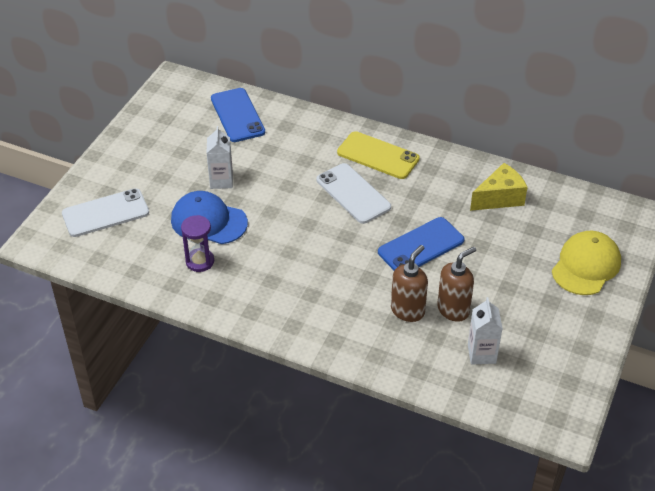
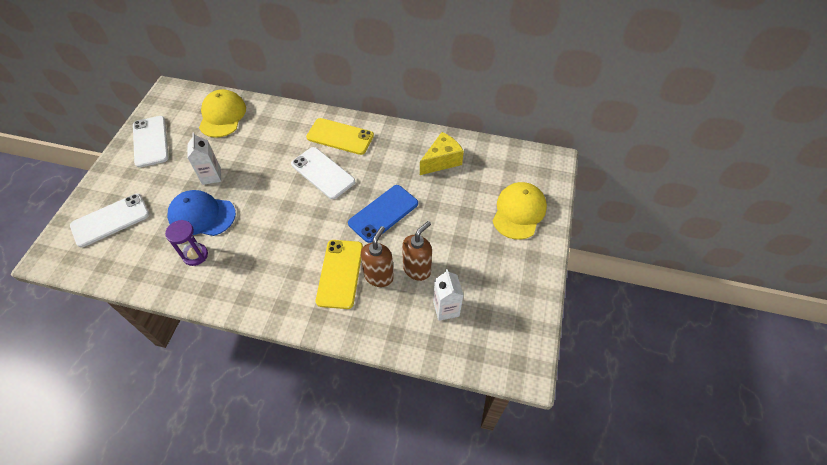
camera: 10 degrees left, 10 degrees up
blue phone [211,88,265,142] -> yellow cap [199,89,246,138]
none -> white phone [133,116,169,168]
none -> yellow phone [316,240,363,309]

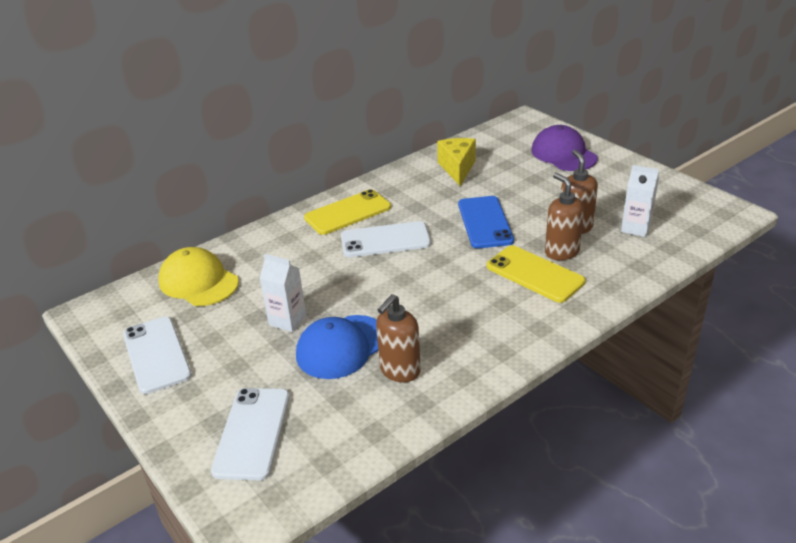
camera: 50 degrees left, 20 degrees down
white phone [133,116,169,168] -> white phone turned 45 degrees clockwise [123,317,192,394]
purple hourglass [165,220,208,266] -> brown soap dispenser [376,294,421,382]
yellow cap [493,182,547,240] -> purple cap [531,125,598,171]

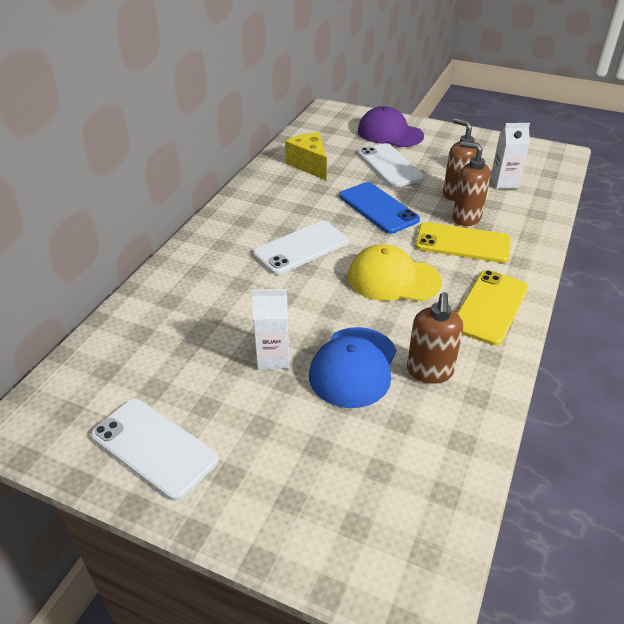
camera: 30 degrees left, 5 degrees up
yellow cap [159,247,239,306] -> yellow cap moved to [348,244,442,301]
white phone [211,388,290,480] -> white phone moved to [358,143,424,187]
yellow phone [304,189,391,235] -> yellow phone moved to [457,270,528,346]

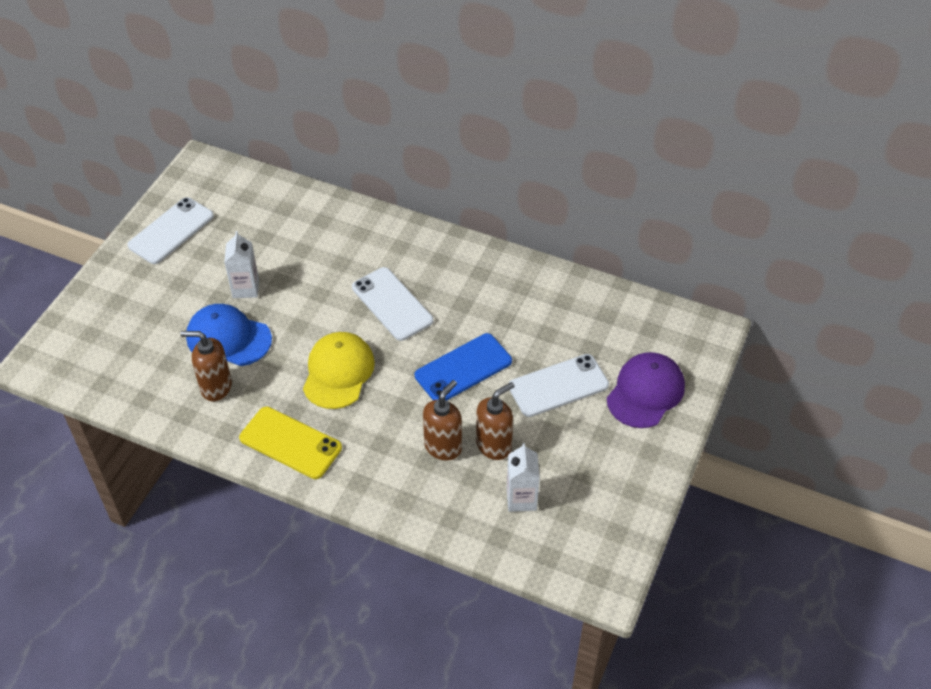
camera: 90 degrees right, 10 degrees up
yellow cheese [285,132,327,180] -> none
yellow phone [415,222,511,263] -> none

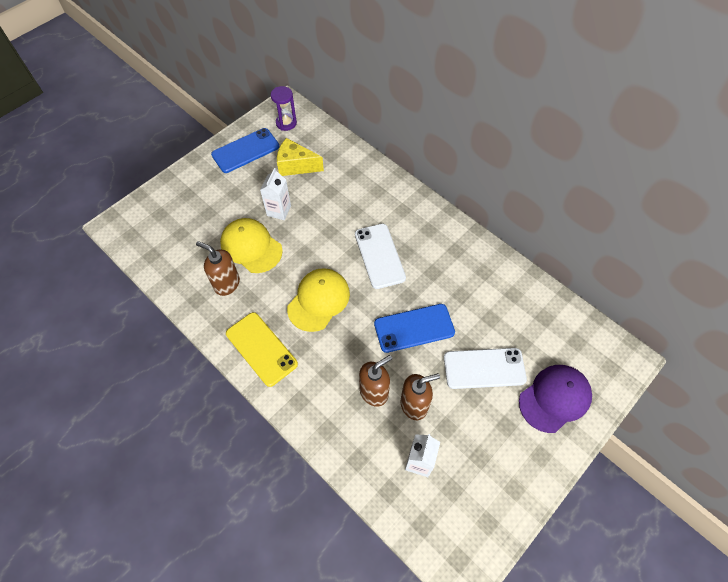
camera: 20 degrees right, 10 degrees up
white phone [127,197,214,264] -> blue phone [211,128,279,173]
blue cap [186,304,272,366] -> yellow cap [220,218,283,273]
none -> purple hourglass [271,86,297,131]
none -> yellow cheese [277,138,324,176]

